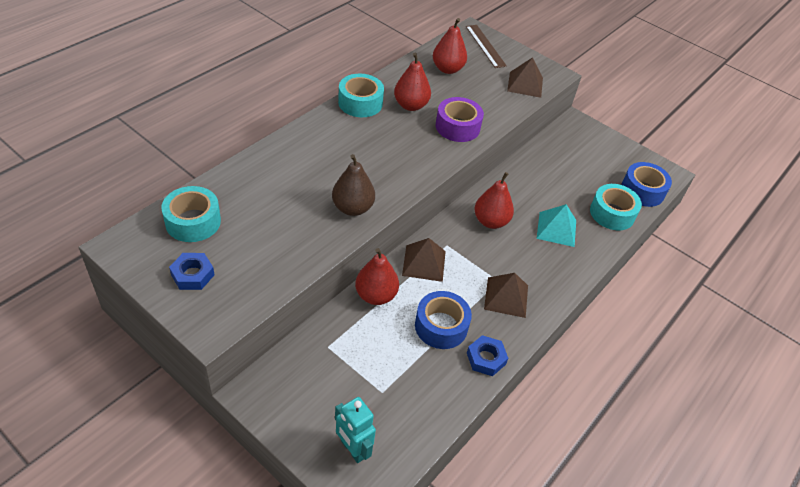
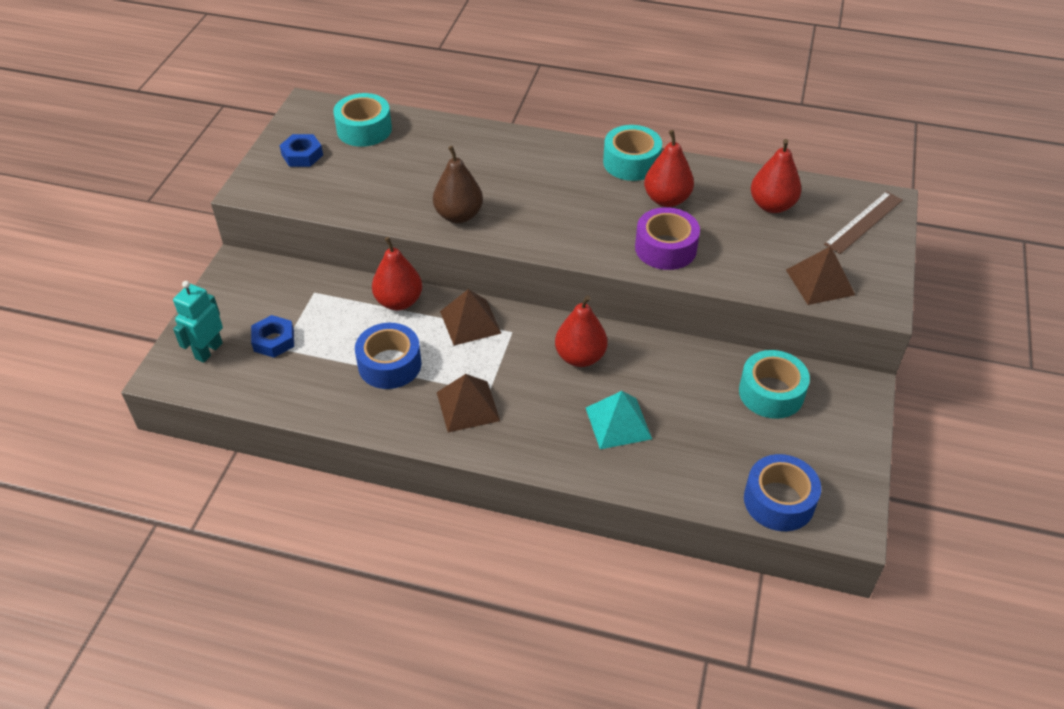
camera: 70 degrees right, 0 degrees up
blue nut [467,335,508,376] -> blue nut moved to [251,315,294,358]
turquoise tape [590,184,642,230] -> turquoise tape moved to [739,350,810,419]

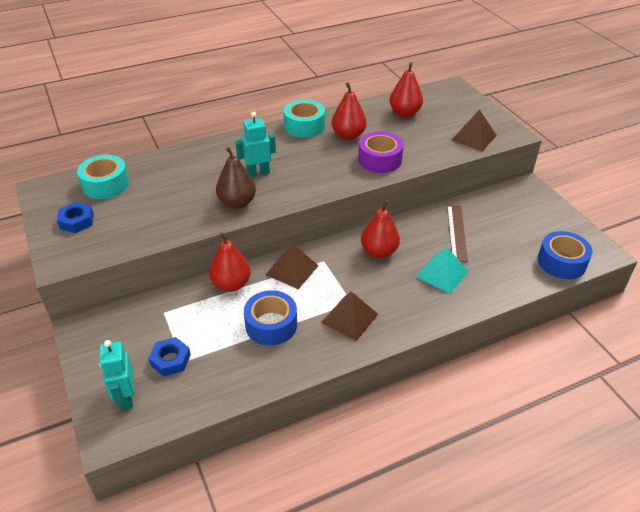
camera: 40 degrees left, 5 degrees down
turquoise tape [739,350,810,419] -> none
brown ruler [824,191,903,254] -> brown ruler moved to [447,205,468,262]
none -> turquoise robot [235,112,276,177]

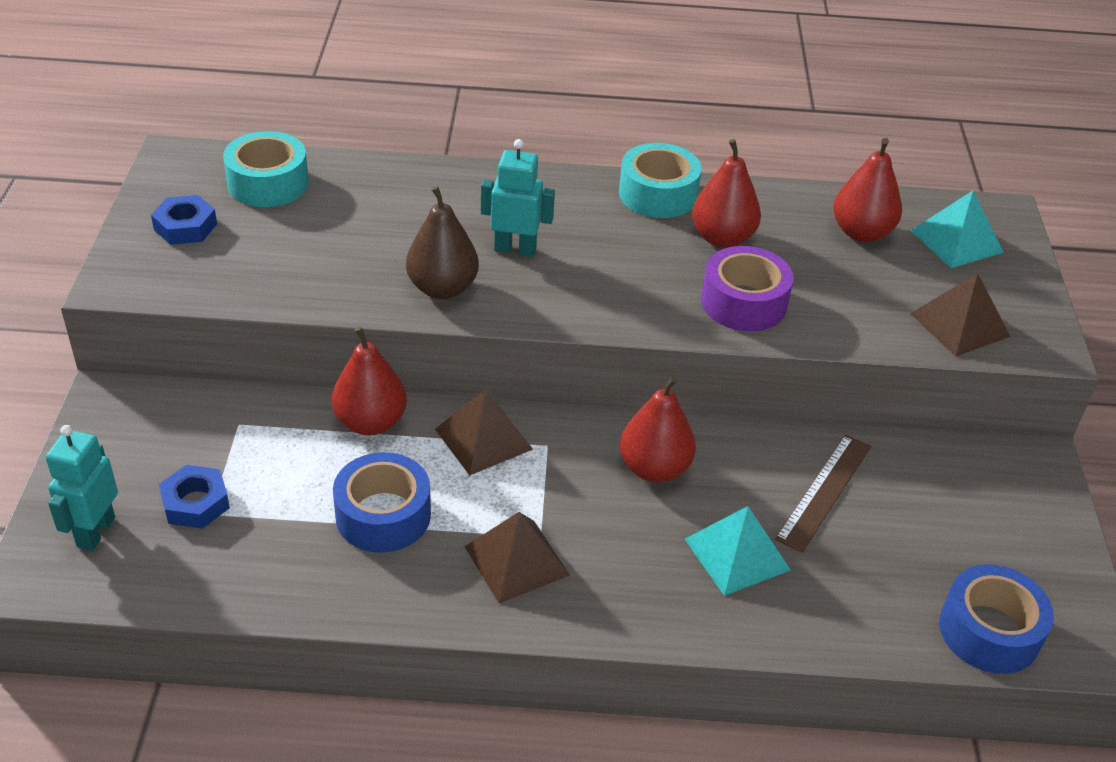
camera: 25 degrees right, 0 degrees up
none -> turquoise pyramid [911,191,1004,268]

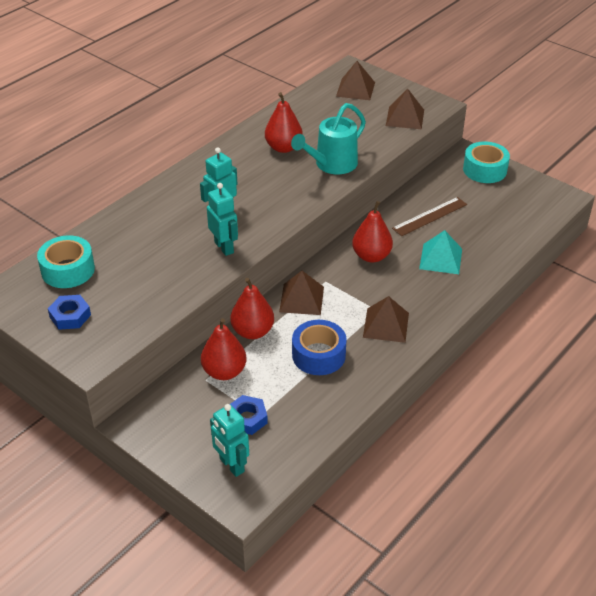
camera: 50 degrees left, 0 degrees up
brown pear [406,186,479,299] -> turquoise robot [207,183,238,256]
turquoise tape [619,143,702,218] -> turquoise tape moved to [463,142,510,183]
purple tape [701,246,793,331] -> turquoise watering can [291,103,366,174]
brown ruler [775,435,871,553] -> brown ruler turned 75 degrees clockwise [392,197,467,236]
red pear [833,138,902,242] -> red pear moved to [201,318,246,380]
turquoise pyramid [911,191,1004,268] -> brown pyramid [336,61,375,100]
blue tape [939,564,1054,674] -> none

